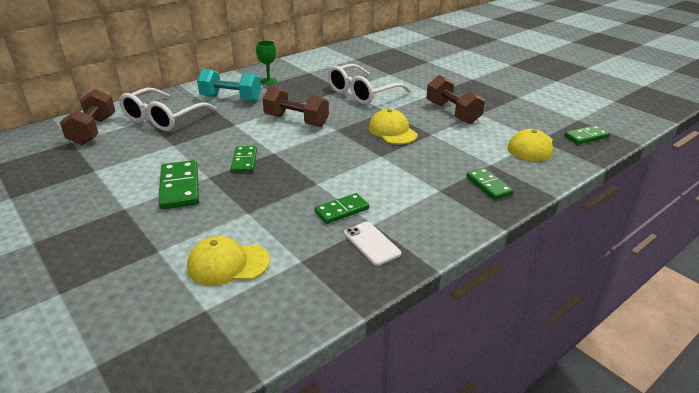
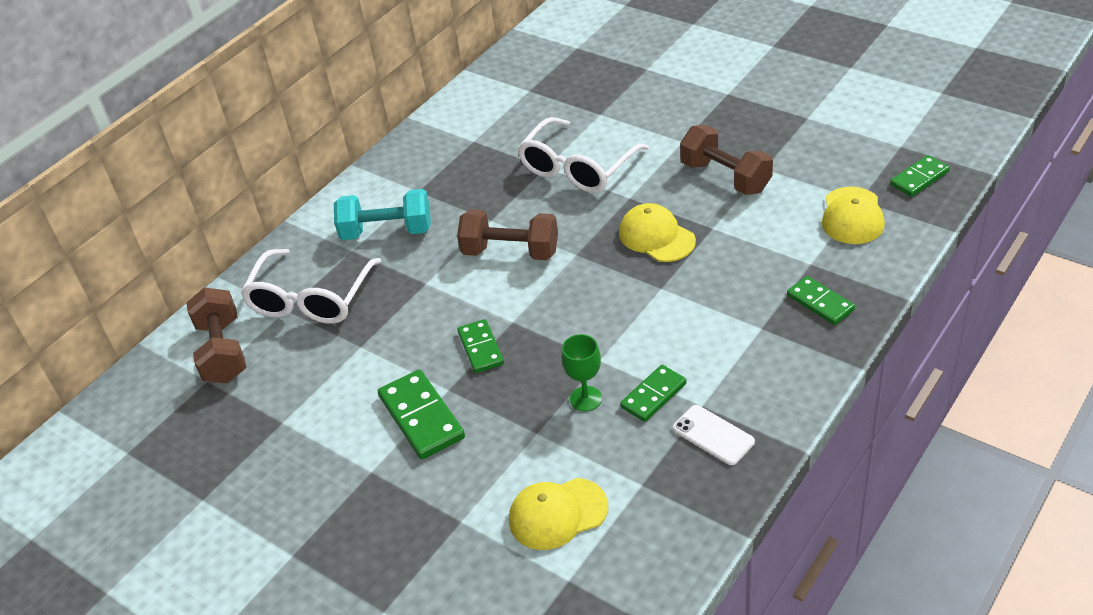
camera: 10 degrees left, 10 degrees up
green goblet [256,40,277,85] -> green goblet moved to [562,334,602,411]

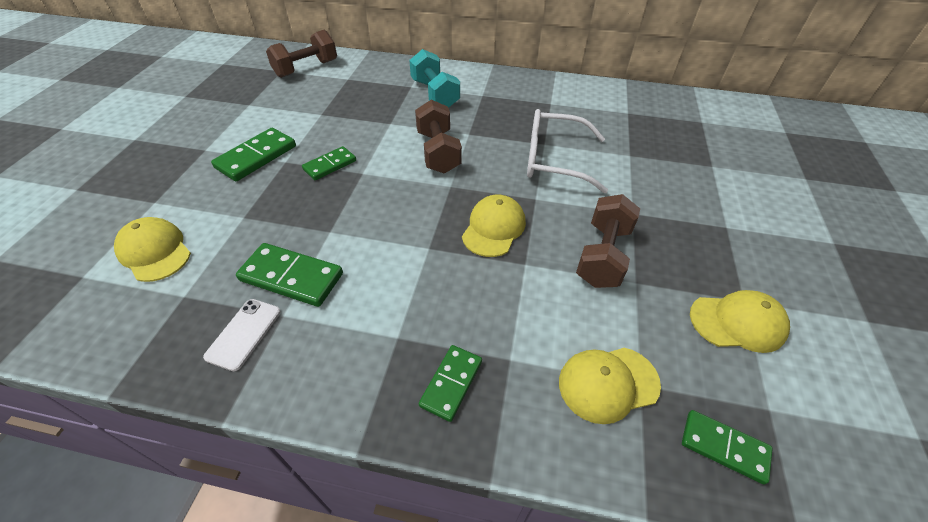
camera: 60 degrees right, 5 degrees up
white glasses [240,249,381,324] -> none
green goblet [562,334,602,411] -> none
green domino [620,365,687,422] -> green domino [236,243,343,307], size x1.54
none -> yellow cap [690,290,790,353]

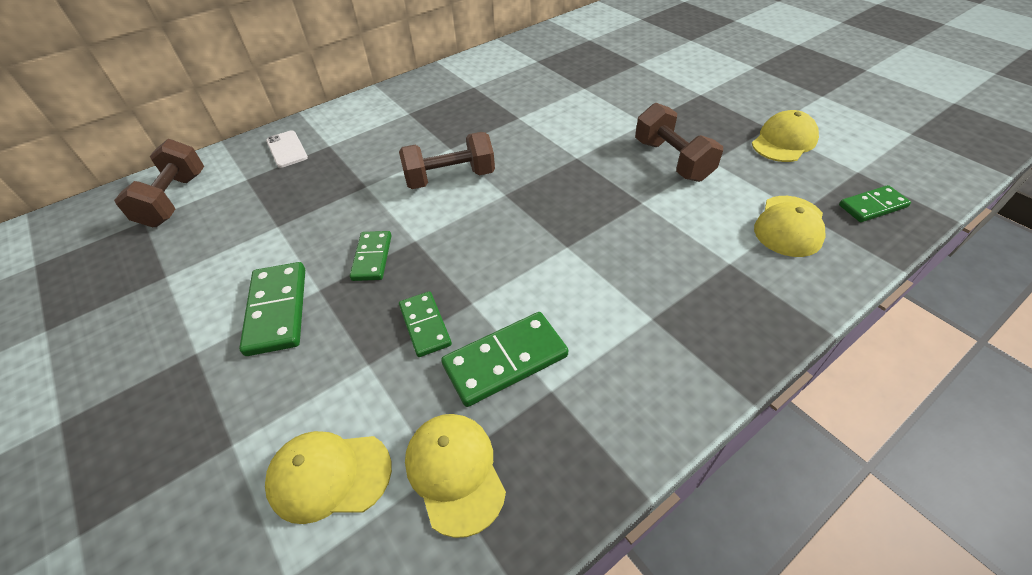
camera: 45 degrees left, 0 degrees up
white phone [203,299,281,371] -> white phone moved to [266,130,308,168]
turquoise dumbbell [409,49,460,108] -> none
brown dumbbell [415,100,462,174] -> brown dumbbell turned 45 degrees counterclockwise [399,132,495,189]
green domino [419,345,482,422] -> green domino moved to [399,291,452,357]
yellow cap [462,195,526,257] -> yellow cap moved to [405,414,506,538]
white glasses [527,109,608,193] -> none

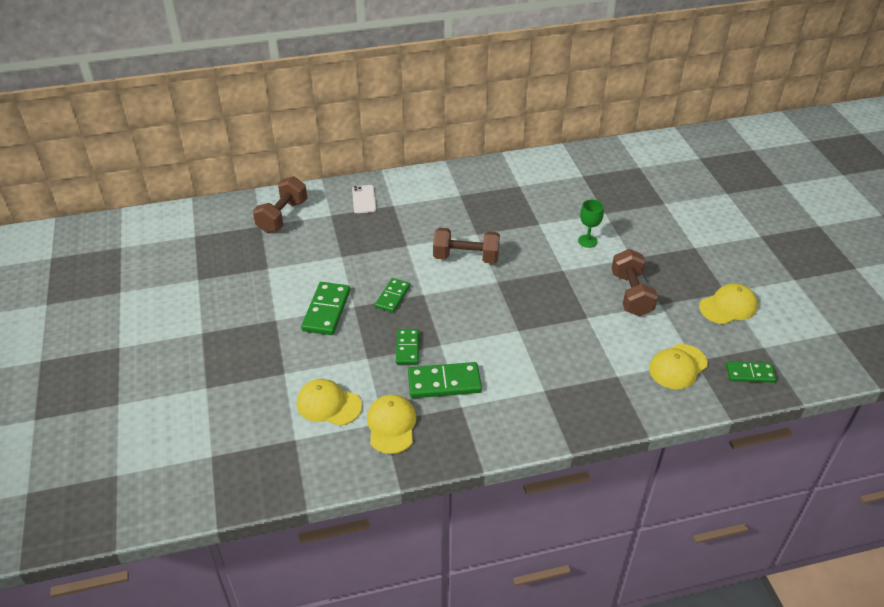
camera: 20 degrees right, 5 degrees down
none -> green goblet [578,199,604,248]

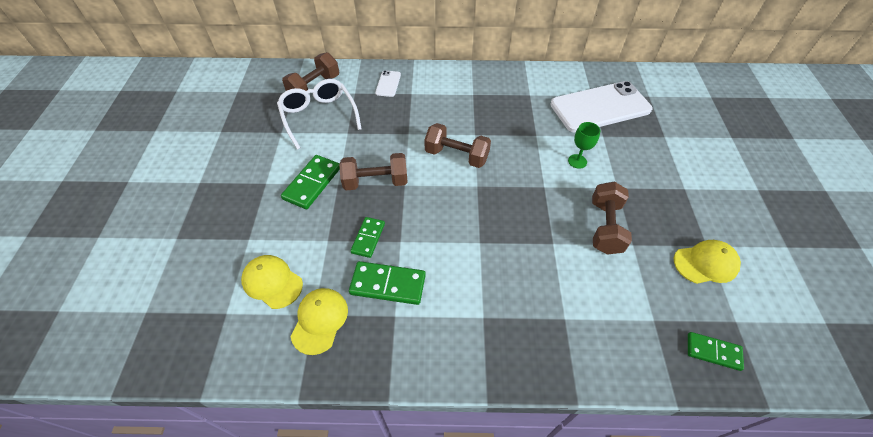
camera: 15 degrees right, 10 degrees up
green domino [375,278,410,313] -> brown dumbbell [339,153,408,190]
yellow cap [649,344,708,389] -> none
none -> white glasses [277,79,361,150]
none -> white phone [550,81,652,133]

